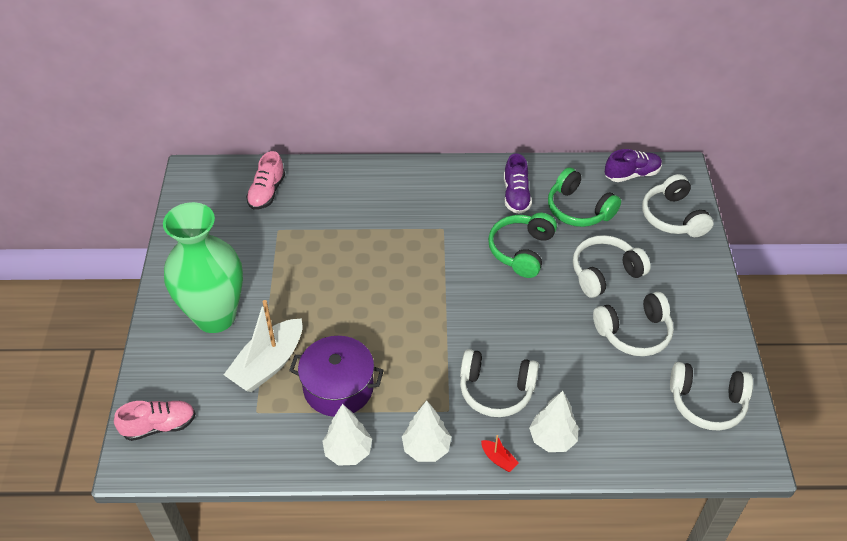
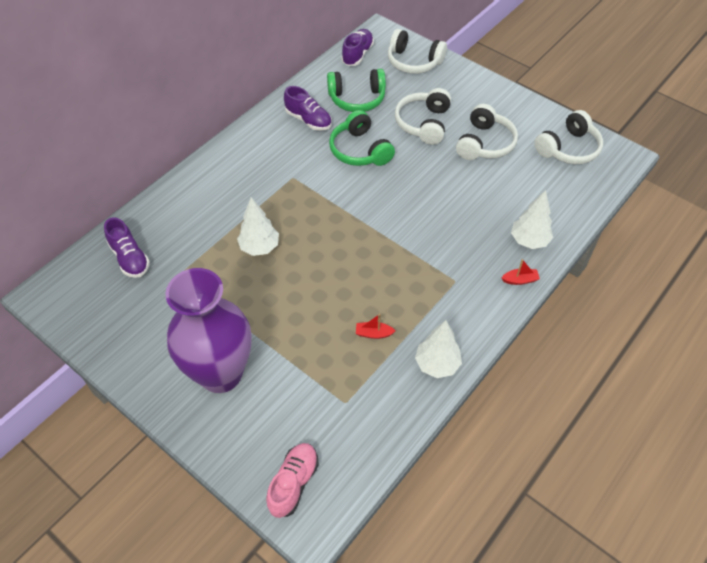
camera: 50 degrees left, 5 degrees up
green vase [163,202,243,333] -> purple vase [165,268,251,393]
white boat [224,300,302,392] -> none
pink shoe [246,151,285,210] -> purple shoe [104,217,150,278]
purple pot [289,336,384,417] -> red boat [356,314,395,339]
white tree [402,400,451,462] -> white tree moved to [237,197,279,256]
white headphones [460,349,539,417] -> none

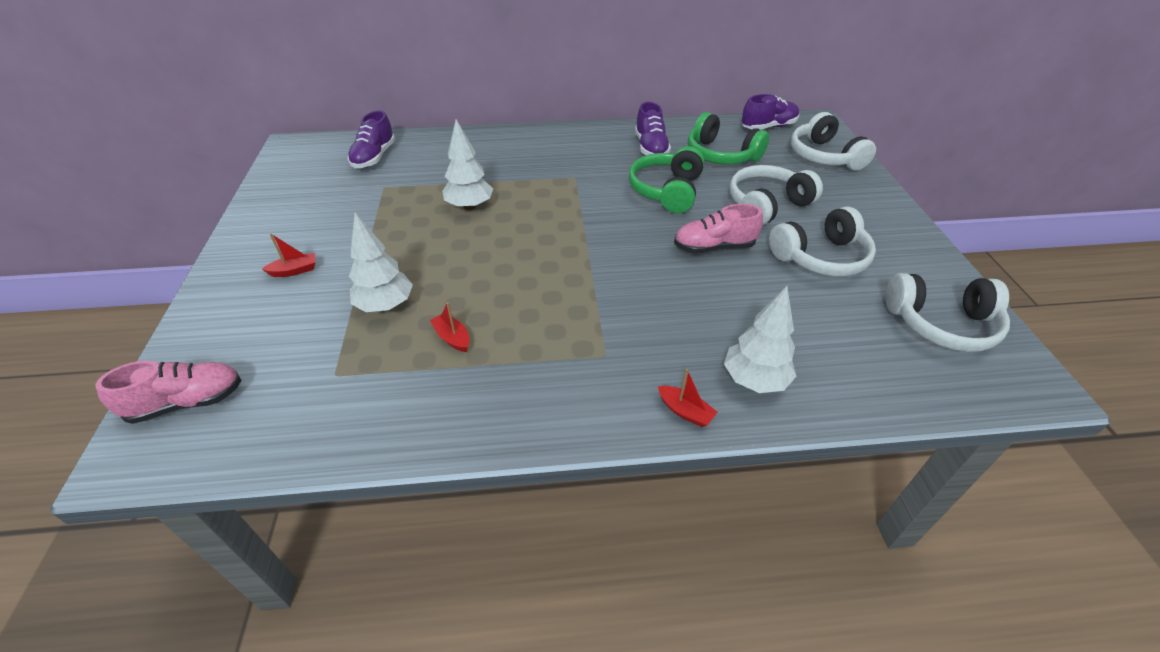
camera: 45 degrees right, 10 degrees down
purple vase [165,268,251,393] -> red boat [262,233,315,277]
white tree [415,320,462,378] -> white tree moved to [349,213,413,312]
none -> pink shoe [674,204,763,254]

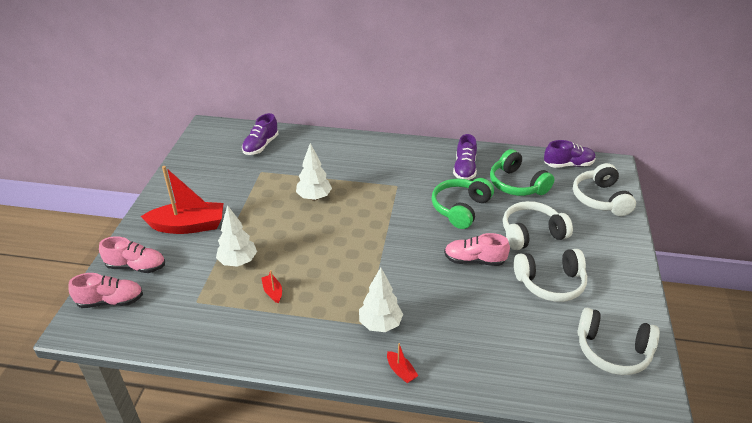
camera: 15 degrees right, 5 degrees down
red boat [262,233,315,277] -> red boat [141,166,224,234], size x2.39
white tree [724,286,796,393] -> white tree moved to [359,267,403,332]
none -> pink shoe [99,236,165,273]

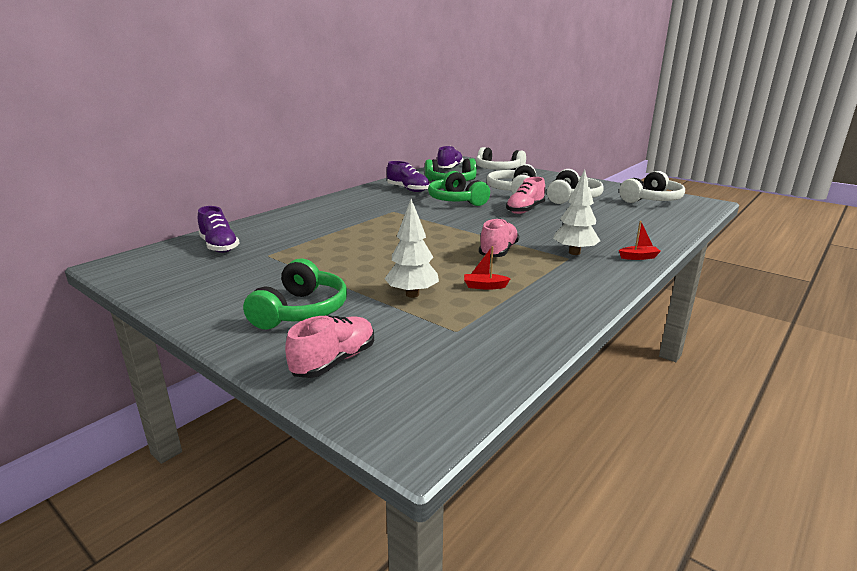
camera: 60 degrees left, 15 degrees down
pink shoe [68,273,143,308] -> pink shoe moved to [479,218,519,257]
red boat [141,166,224,234] -> green headphones [243,259,347,329]
white tree [296,143,332,201] -> none

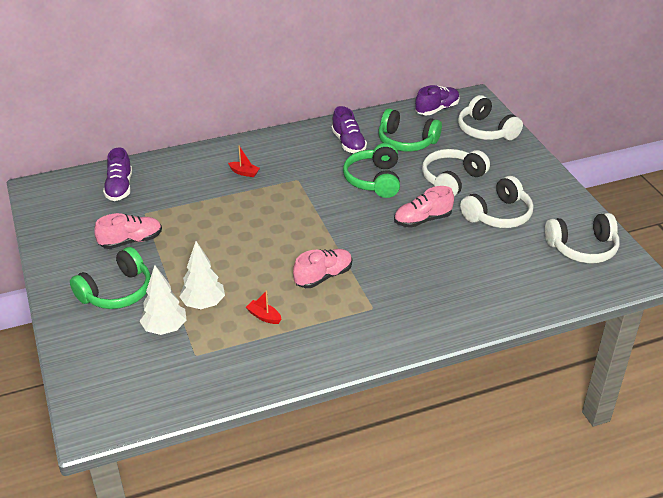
camera: 30 degrees right, 15 degrees up
pink shoe [285,316,374,378] -> pink shoe moved to [94,213,162,249]
white tree [553,170,600,255] -> white tree moved to [139,265,187,335]
red boat [619,221,661,260] -> red boat moved to [228,146,260,177]

